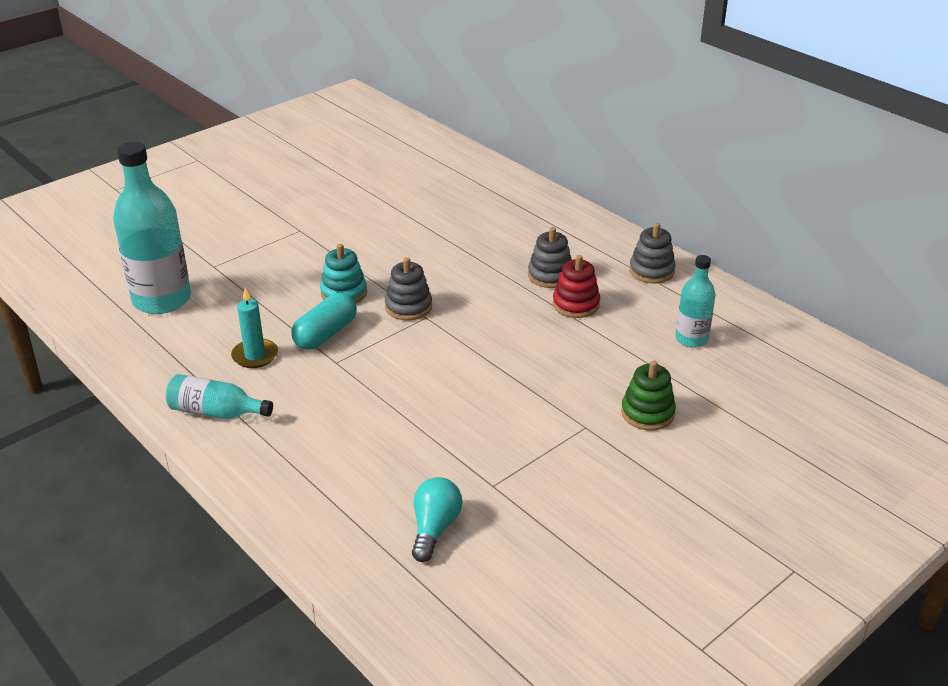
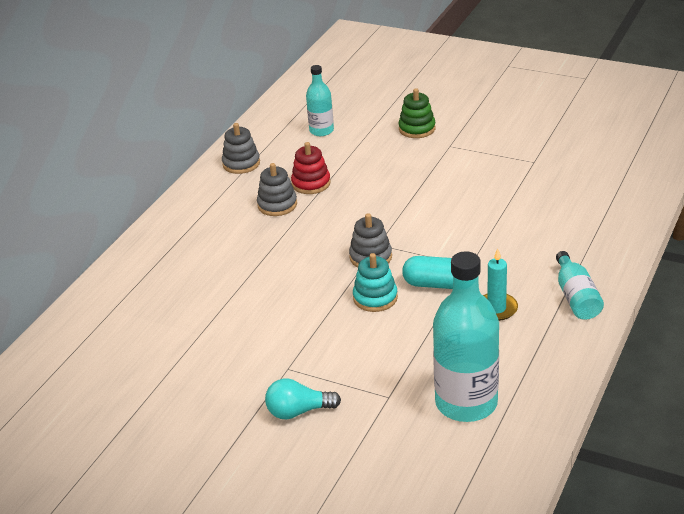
camera: 110 degrees left, 0 degrees up
turquoise light bulb [412,477,462,562] -> turquoise light bulb moved to [265,378,341,419]

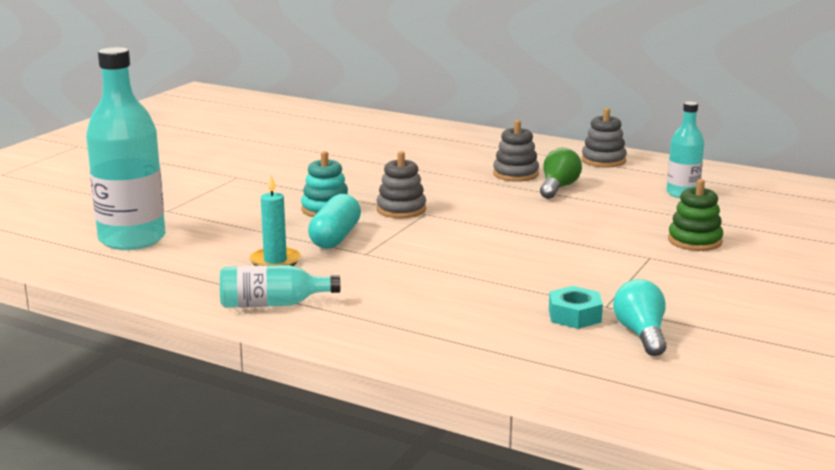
camera: 90 degrees right, 15 degrees down
turquoise light bulb [265,378,341,419] -> turquoise light bulb moved to [613,279,667,356]
red stacking toy [291,142,331,194] -> green light bulb [540,148,582,199]
none -> turquoise nut [549,286,603,329]

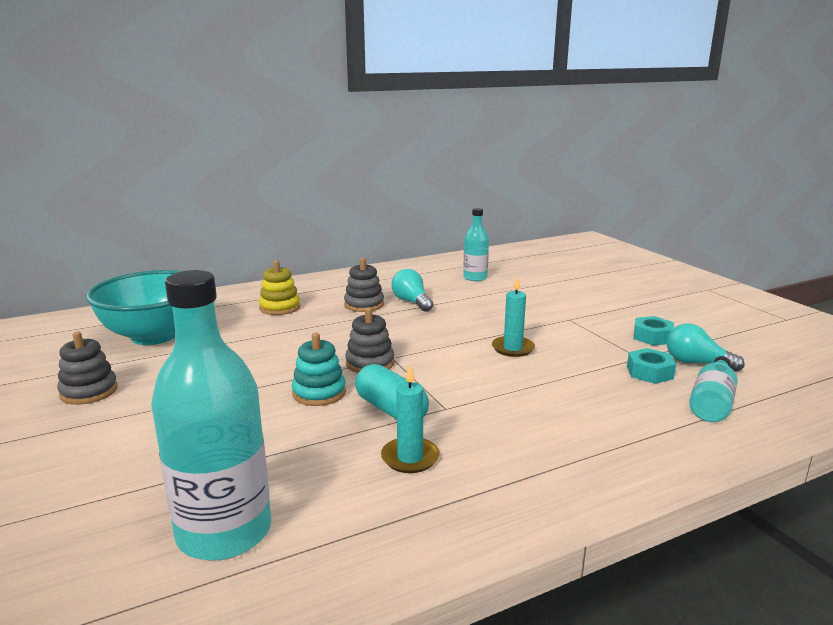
camera: 55 degrees left, 0 degrees up
turquoise bottle [220,265,340,308] -> turquoise bottle moved to [689,356,738,422]
green light bulb [540,148,582,199] -> turquoise light bulb [391,269,433,312]
grey stacking toy [582,108,627,167] -> grey stacking toy moved to [57,331,118,405]
green stacking toy [668,179,723,251] -> none
none -> turquoise bowl [86,270,182,345]
none -> yellow stacking toy [259,260,300,315]
none -> turquoise candle [492,275,535,357]
none -> turquoise nut [634,316,674,346]

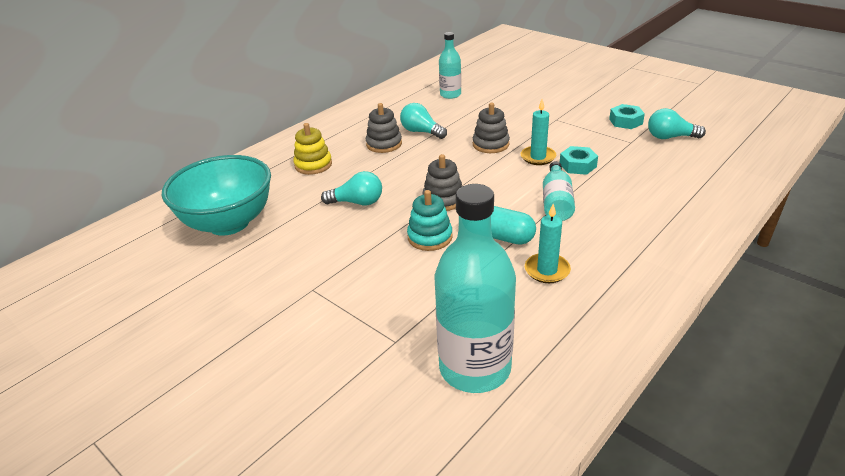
camera: 20 degrees left, 15 degrees up
grey stacking toy [57,331,118,405] -> grey stacking toy moved to [473,102,510,153]
turquoise nut [627,348,676,384] -> turquoise nut moved to [560,146,598,175]
turquoise bottle [689,356,738,422] -> turquoise bottle moved to [543,161,575,221]
none -> turquoise light bulb [321,171,382,205]

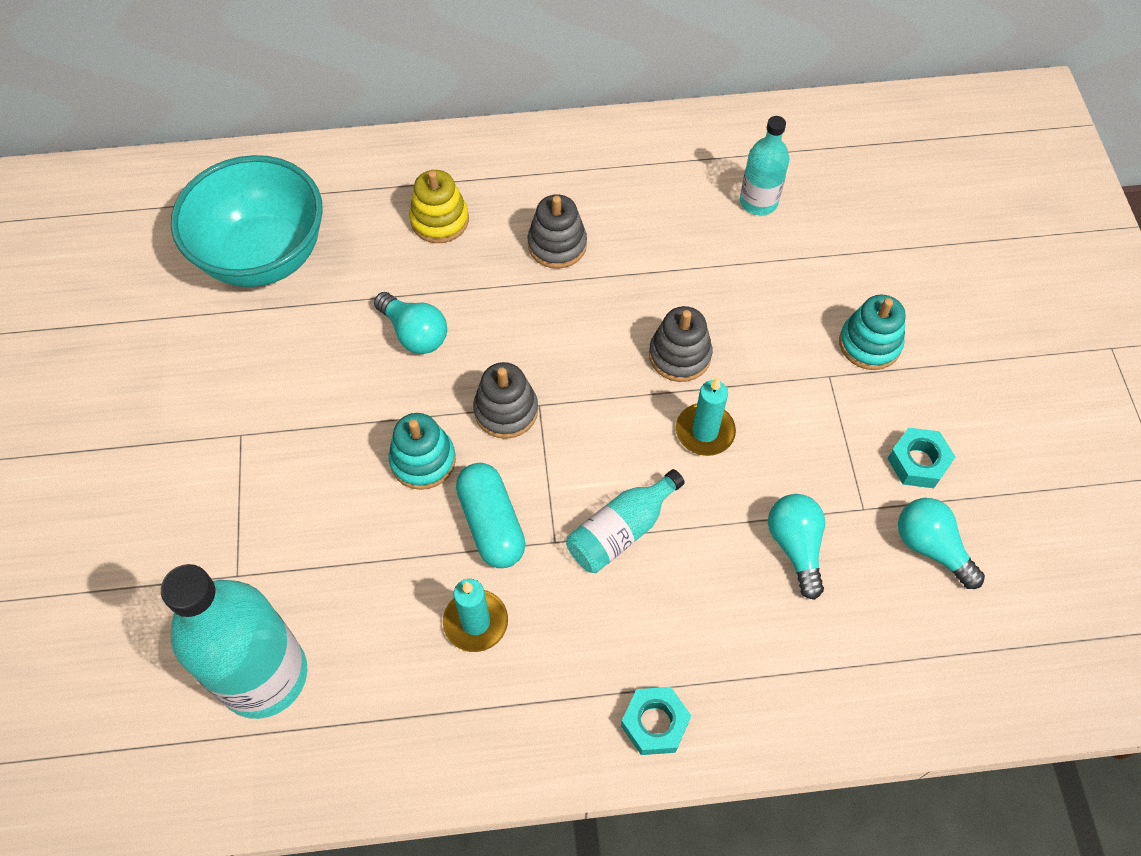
camera: 40 degrees right, 25 degrees up
turquoise light bulb [400,103,447,139] -> turquoise light bulb moved to [768,494,825,600]
turquoise nut [560,146,598,175] -> turquoise nut moved to [621,687,691,755]
none -> turquoise stacking toy [839,295,906,370]

